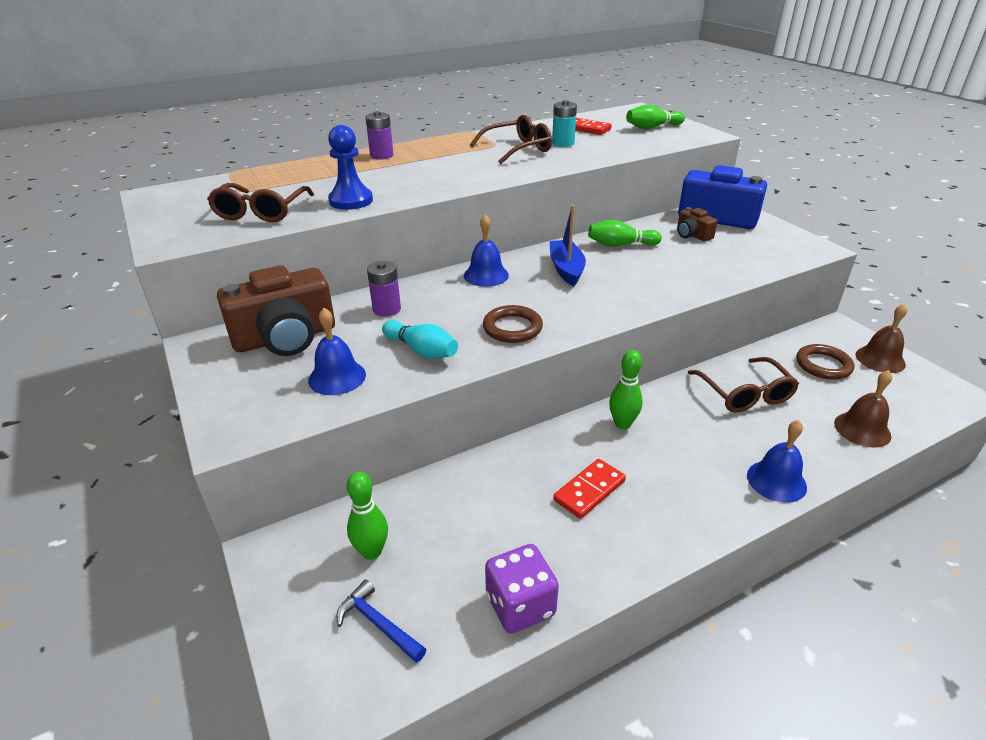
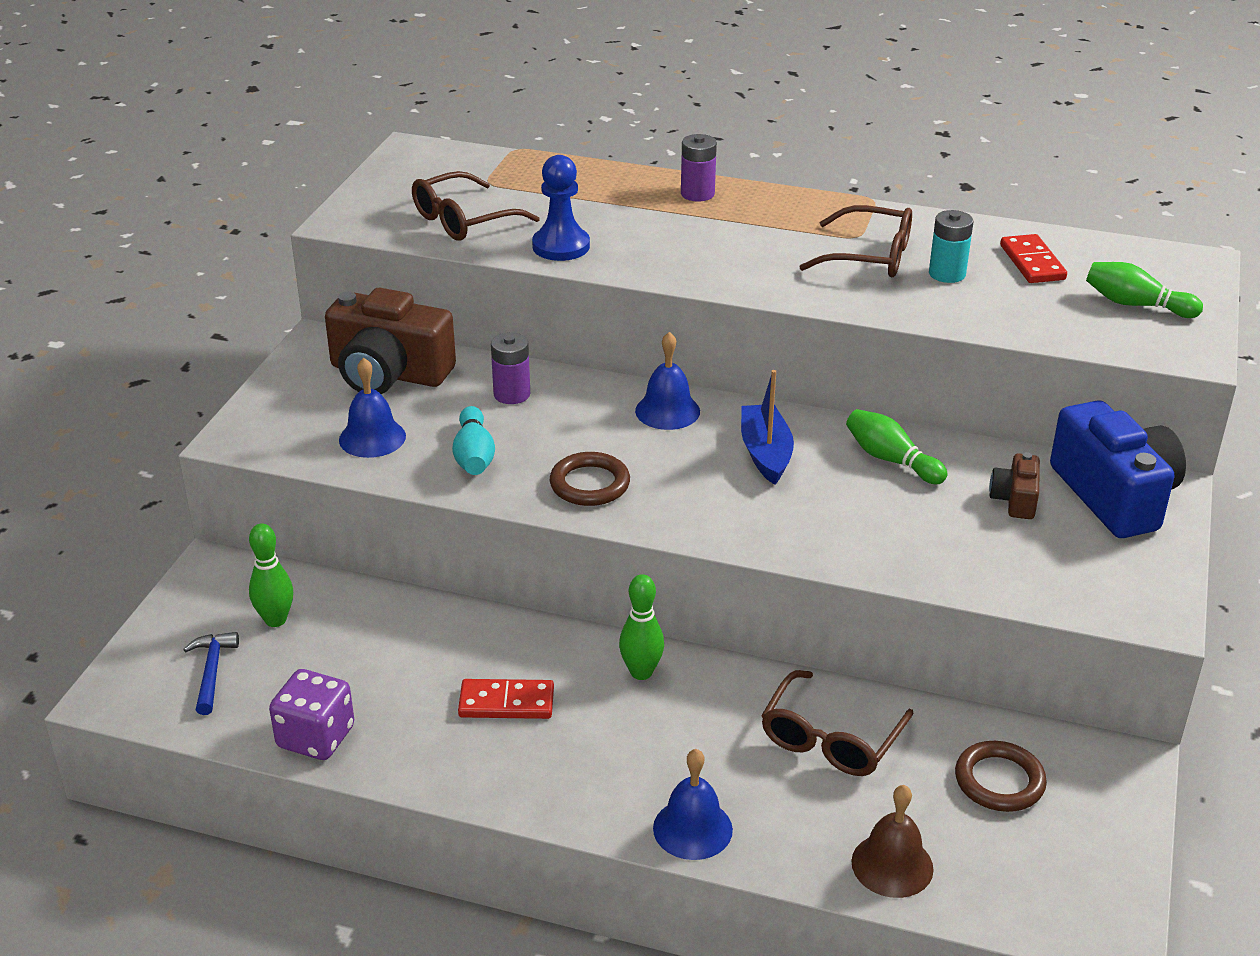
camera: 45 degrees right, 0 degrees up
blue boat [550,205,586,286] -> blue boat turned 45 degrees counterclockwise [741,370,794,485]
brown bell [856,304,907,373] -> none

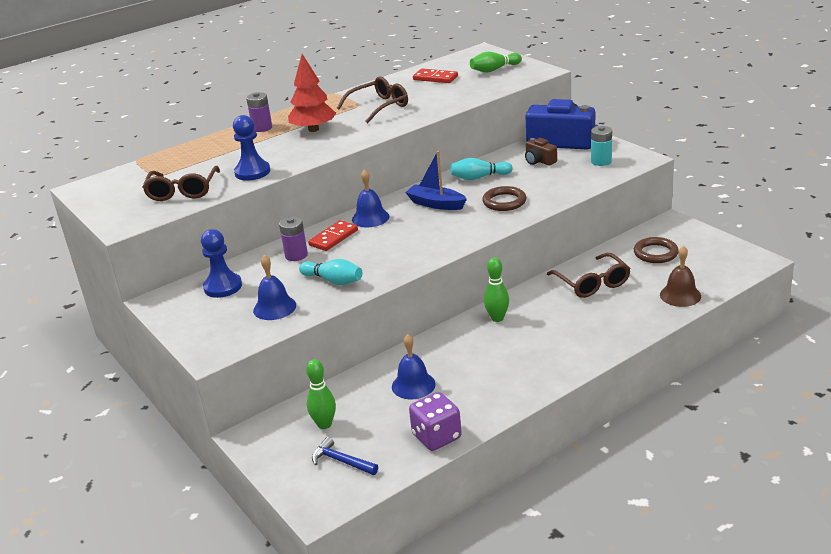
camera: 50 degrees left, 5 degrees down
brown camera [325,288,456,394] -> blue pawn [201,229,242,298]
red domino [458,679,554,719] -> red domino moved to [308,220,358,251]
brown ring [550,452,630,506] -> brown ring moved to [482,186,526,211]
blue bell [653,749,733,860] -> blue bell moved to [392,334,436,399]
green bowling pin [846,409,948,484] -> turquoise bowling pin [450,158,513,180]
turquoise battery [929,210,974,283] -> turquoise battery moved to [591,126,612,166]
none -> red tree [288,54,336,132]

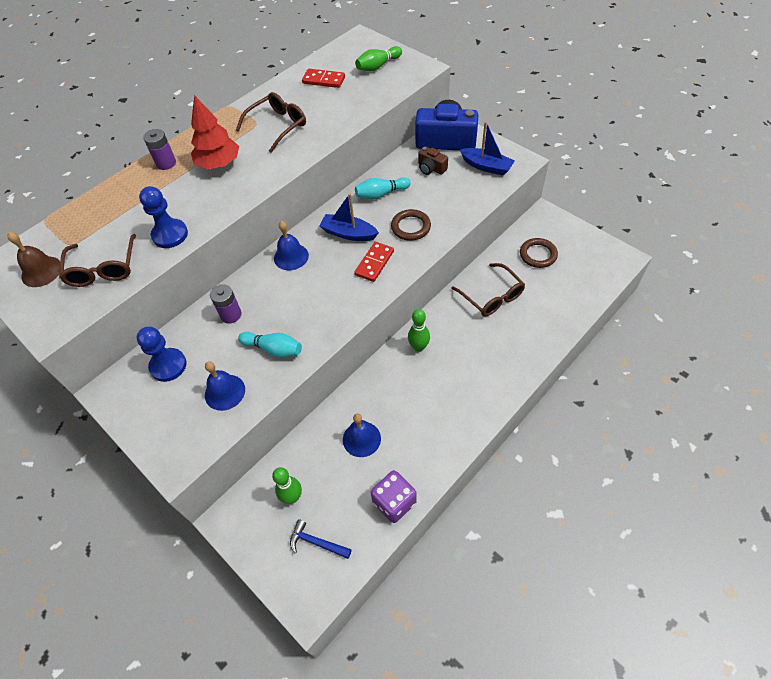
camera: 10 degrees left, 25 degrees up
red domino [308,220,358,251] -> red domino moved to [354,242,394,282]
turquoise battery [591,126,612,166] -> blue boat [460,121,515,176]
brown bell [660,246,701,307] -> brown bell moved to [7,232,60,287]

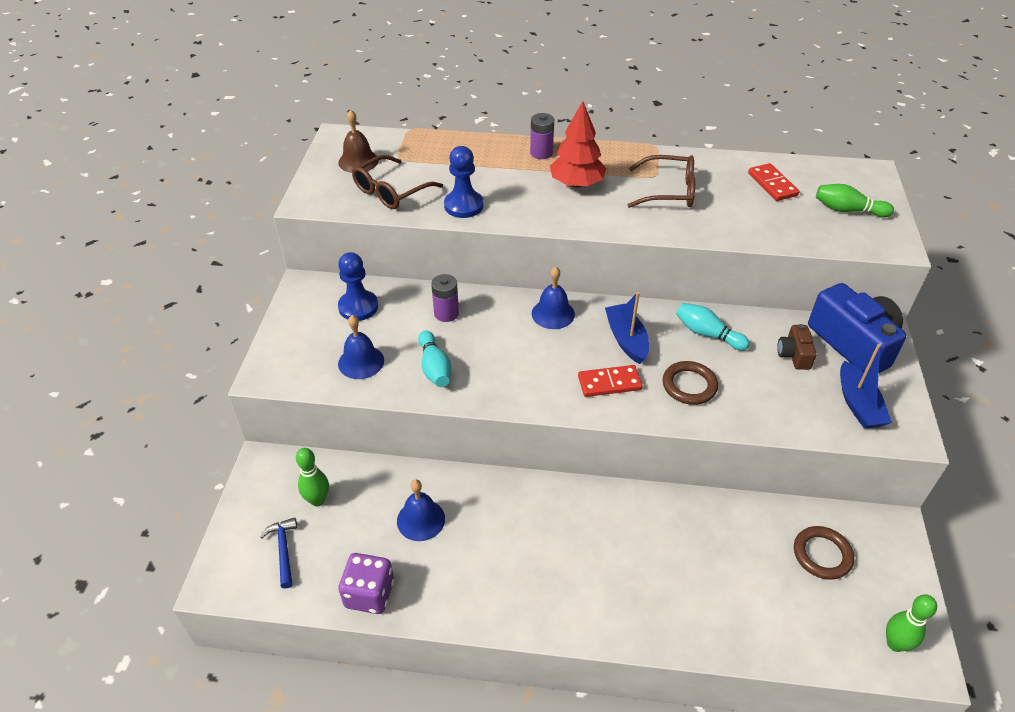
camera: 50 degrees right, 10 degrees down
green bowling pin [408,309,430,352] -> green bowling pin moved to [886,595,937,652]
brown glasses [451,263,525,316] -> none

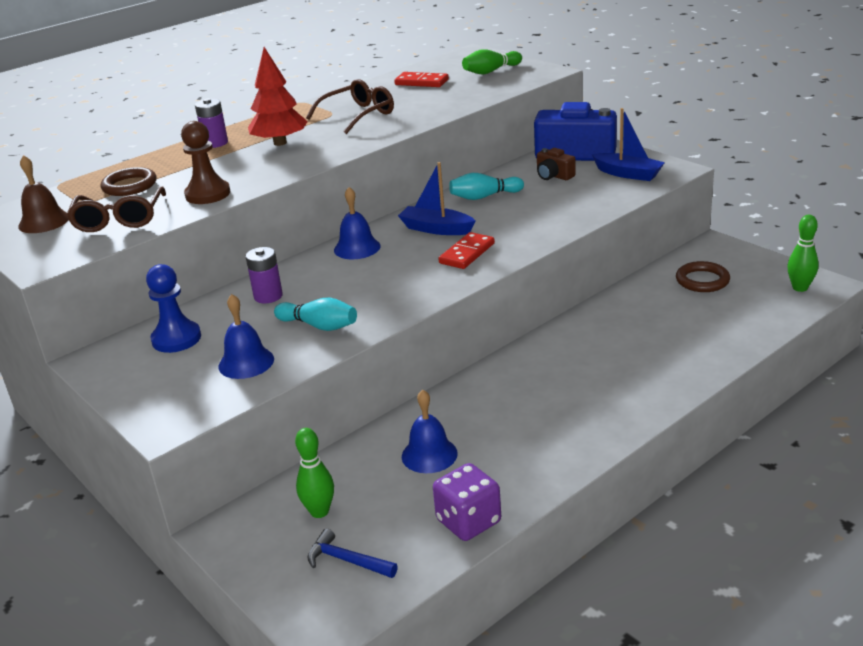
camera: 45 degrees left, 15 degrees down
blue pawn [444,146,483,218] -> brown pawn [181,121,230,204]
brown ring [663,361,718,405] -> brown ring moved to [101,167,156,196]

